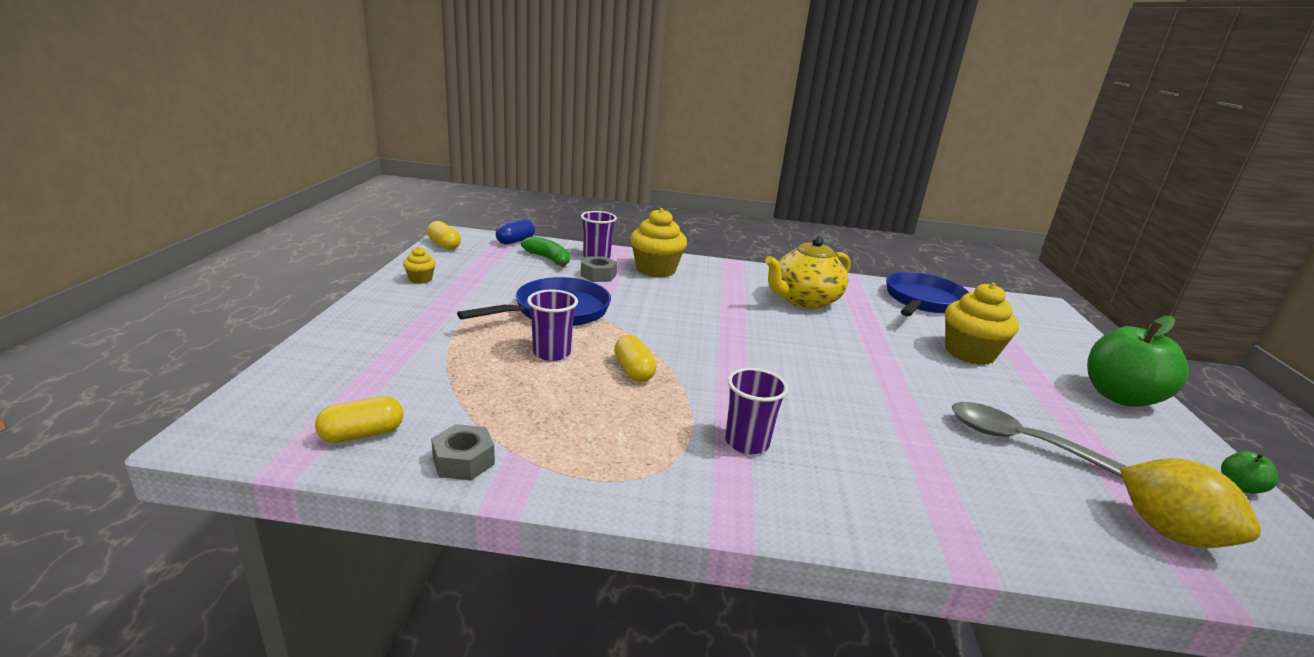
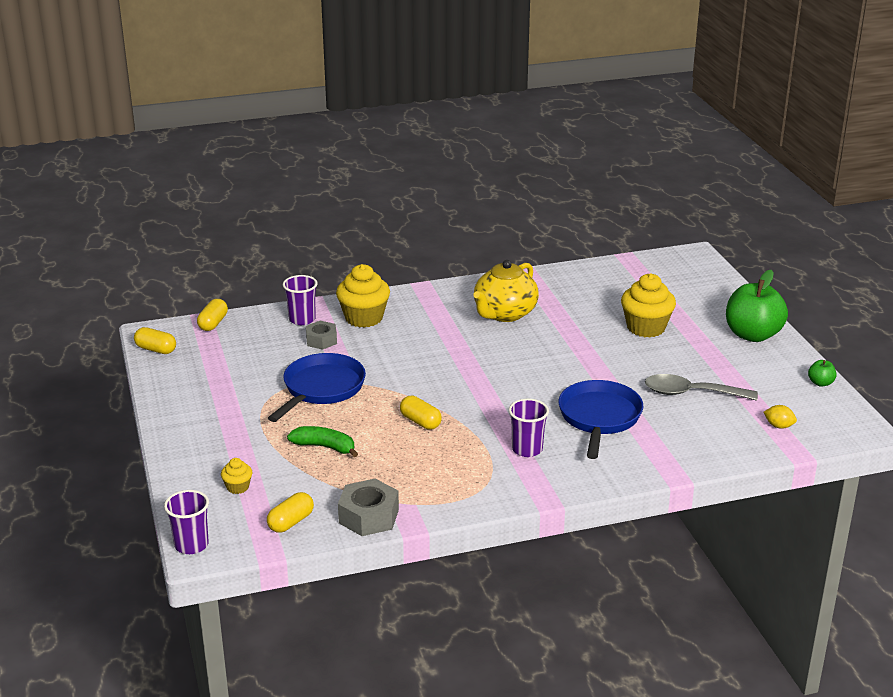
camera: 20 degrees left, 5 degrees up
yellow cupcake [403,247,436,284] -> yellow cupcake moved to [221,458,252,494]
grey nut [431,424,495,480] -> grey nut [338,479,399,536], size x1.51
blue capsule [496,219,535,245] -> yellow capsule [197,299,228,331]
green banana [521,236,570,267] -> green banana moved to [287,426,358,457]
purple cup [527,290,578,361] -> purple cup moved to [164,490,209,554]
blue pan [886,272,969,316] -> blue pan moved to [559,380,643,459]
yellow lemon [1120,458,1261,548] -> yellow lemon [764,405,797,429], size x0.49

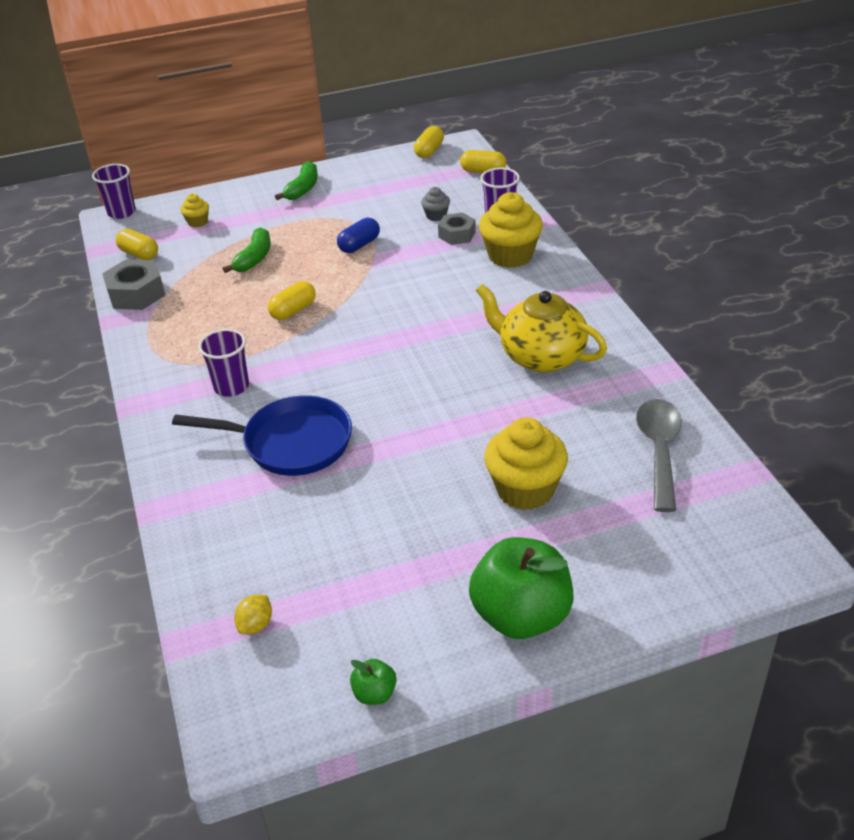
camera: 90 degrees right, 10 degrees up
blue pan [268,353,366,422] -> blue capsule [337,218,380,253]
grey spoon [645,374,758,401] -> grey spoon moved to [636,399,682,512]
none -> green banana [275,161,318,200]
none -> grey cupcake [421,187,450,221]

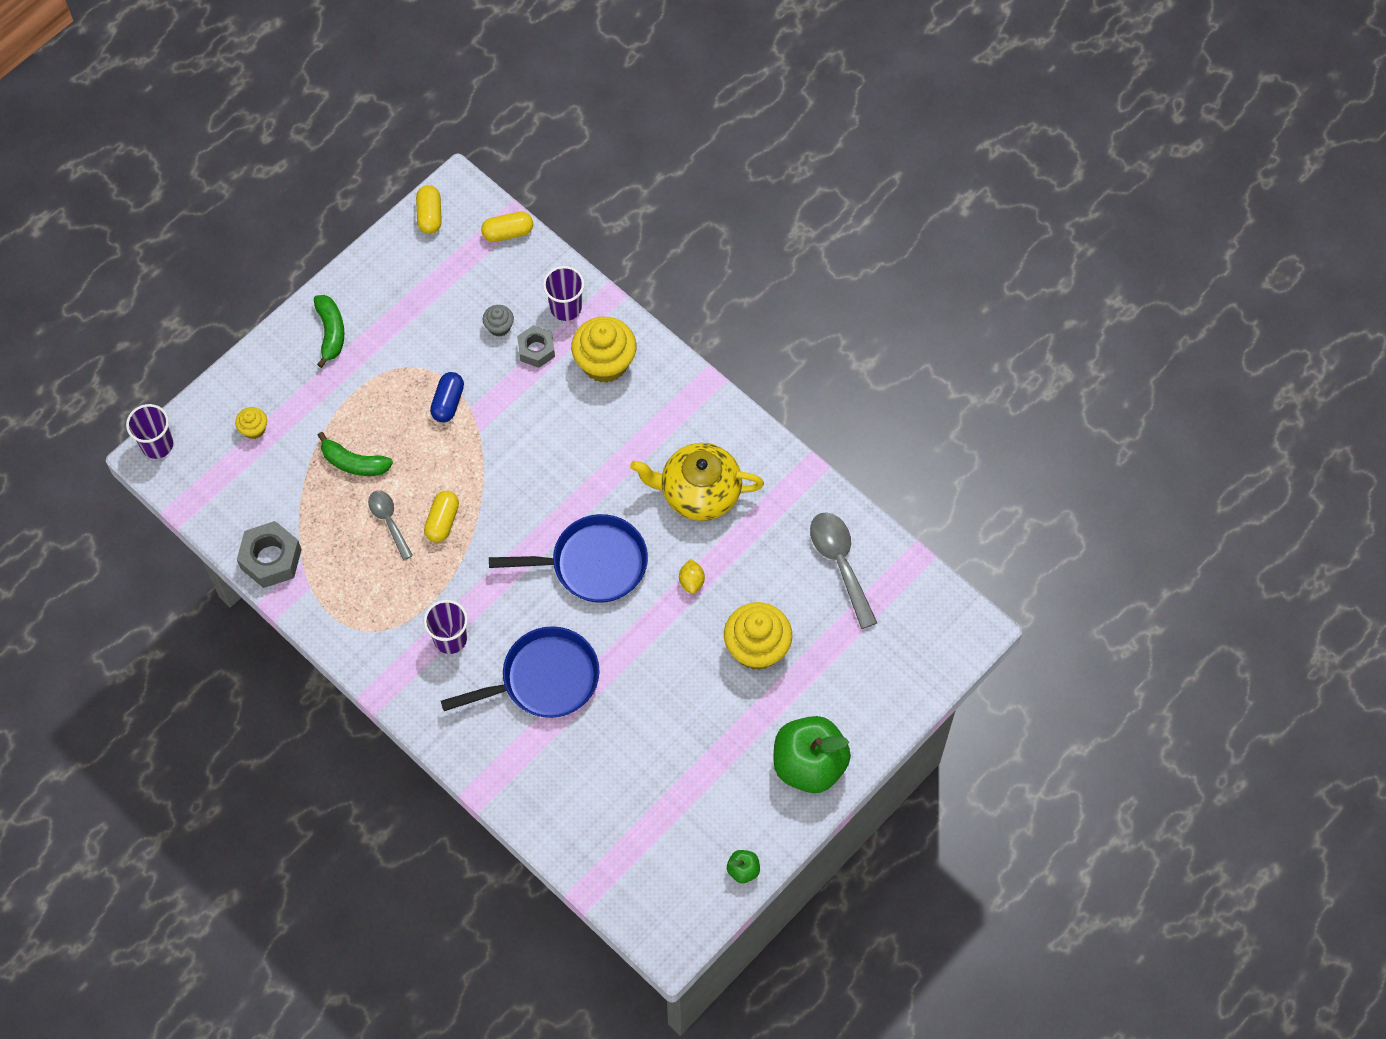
camera: 30 degrees left, 25 degrees up
yellow capsule [115,229,158,260] -> none
green banana [223,227,271,273] -> green banana turned 120 degrees clockwise [318,432,393,476]
yellow lemon [234,595,272,634] -> yellow lemon moved to [679,559,705,594]
none -> grey spoon [368,490,413,560]
none -> blue pan [489,514,648,603]

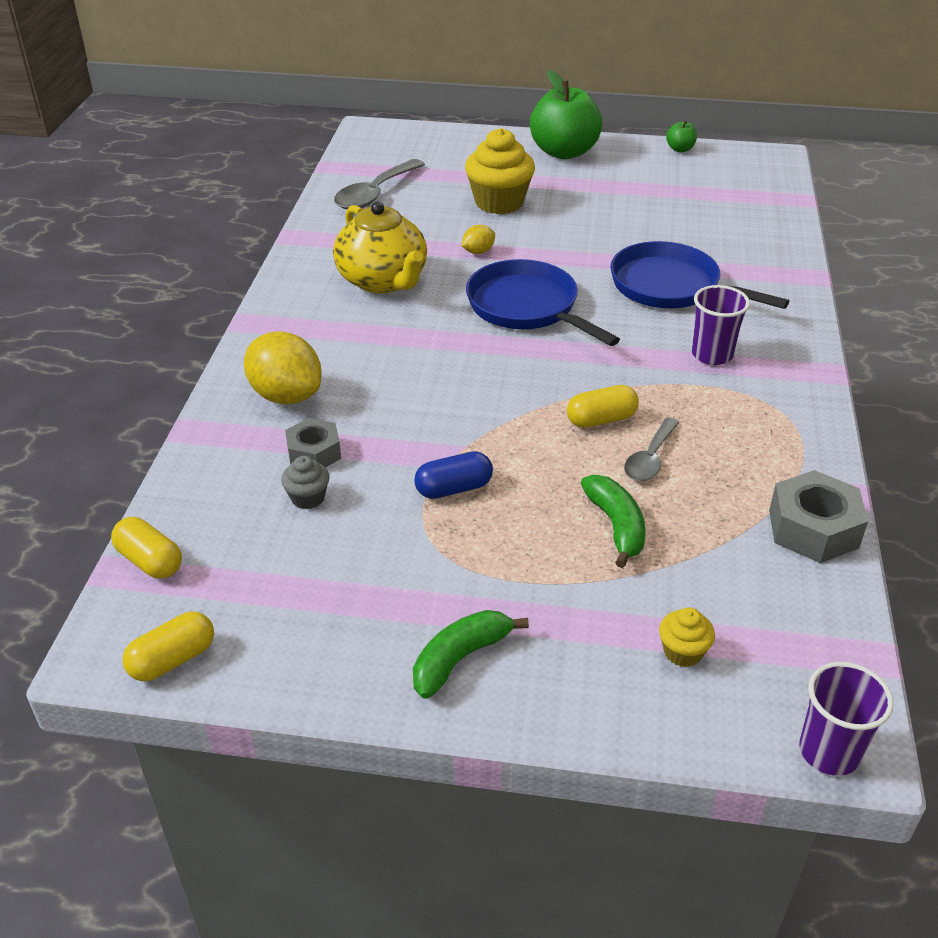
camera: 125 degrees left, 25 degrees down
purple cup [543,266,585,321] -> none
yellow cupcake [571,317,636,383] -> yellow lemon [244,332,322,404]

